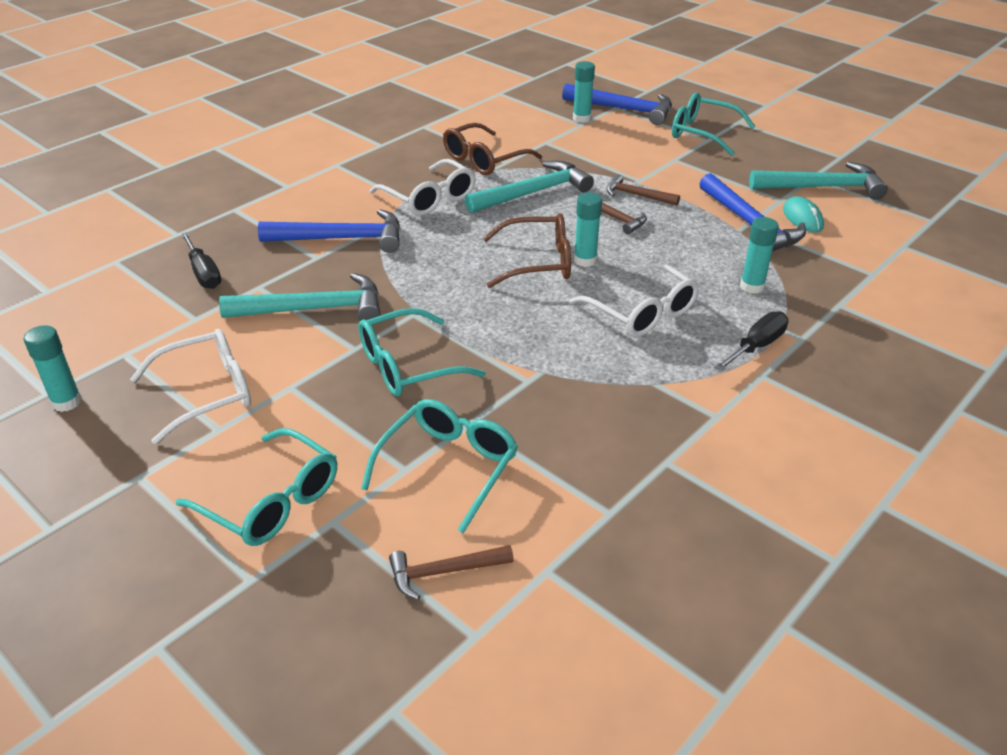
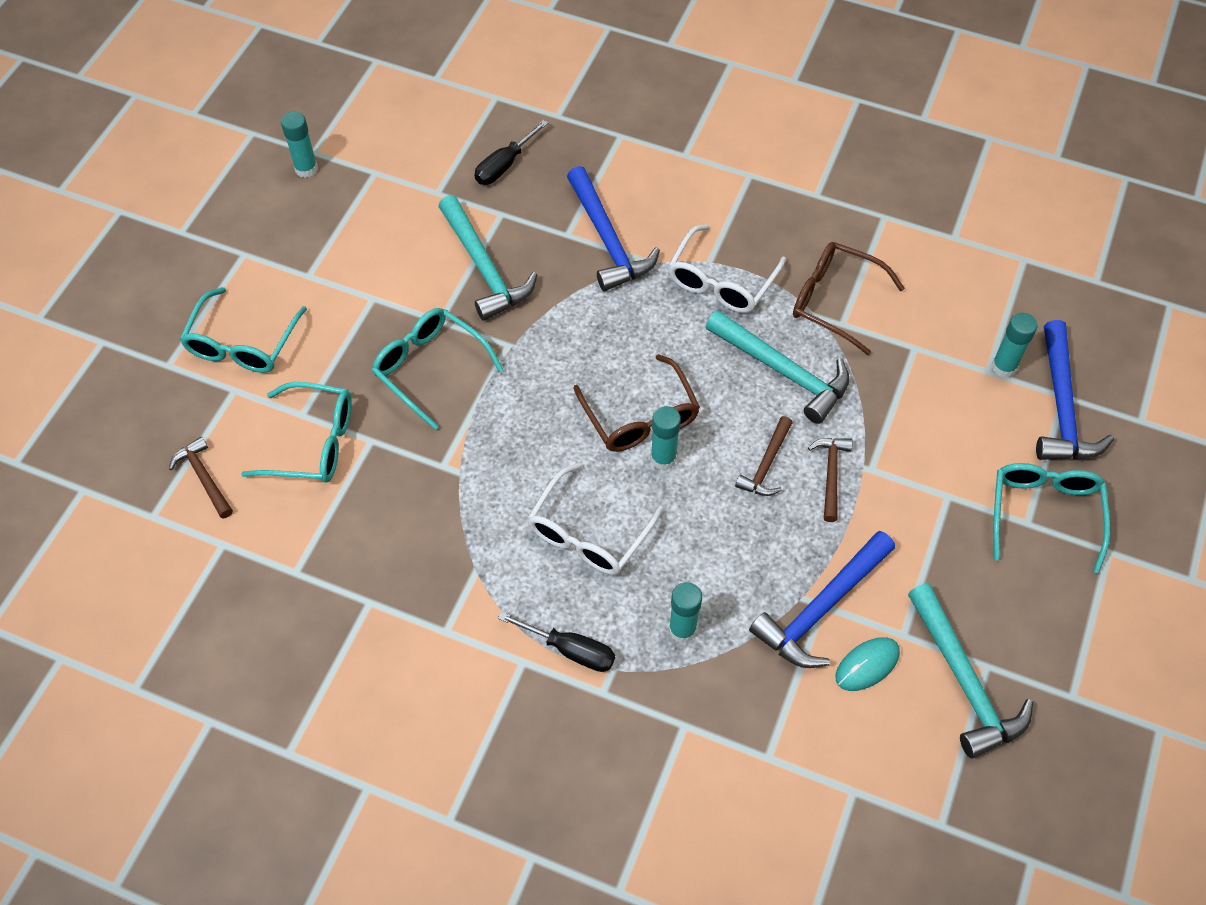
camera: 70 degrees right, 20 degrees up
white glasses [130,329,251,444] -> none

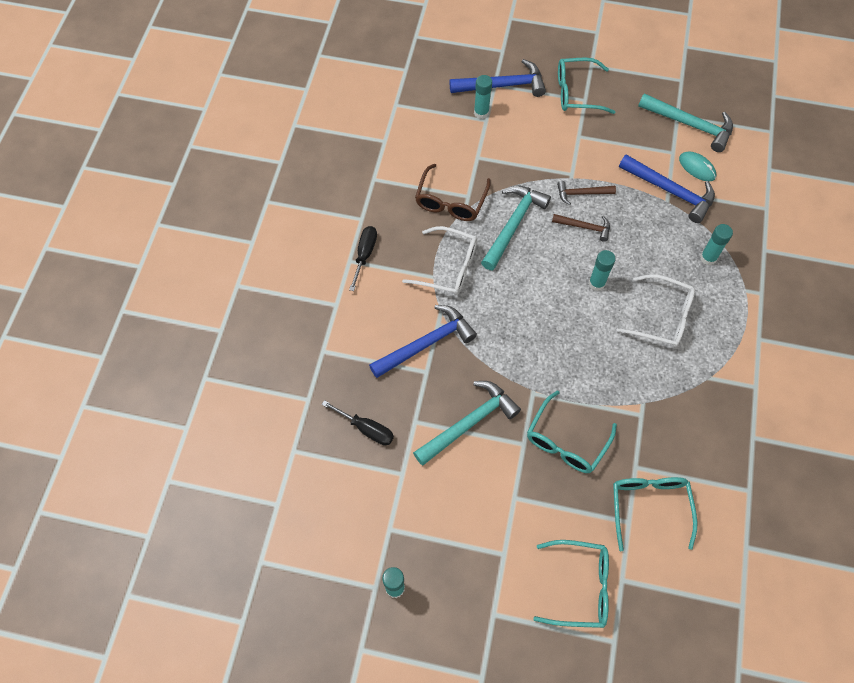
camera: 100 degrees left, 5 degrees up
brown hammer [169,437,233,519] -> none
black screwdriver [498,612,615,672] -> black screwdriver moved to [349,226,377,291]
brown glasses [573,354,700,452] -> none
turquoise hammer [908,583,1033,759] -> turquoise hammer turned 60 degrees clockwise [638,93,733,152]

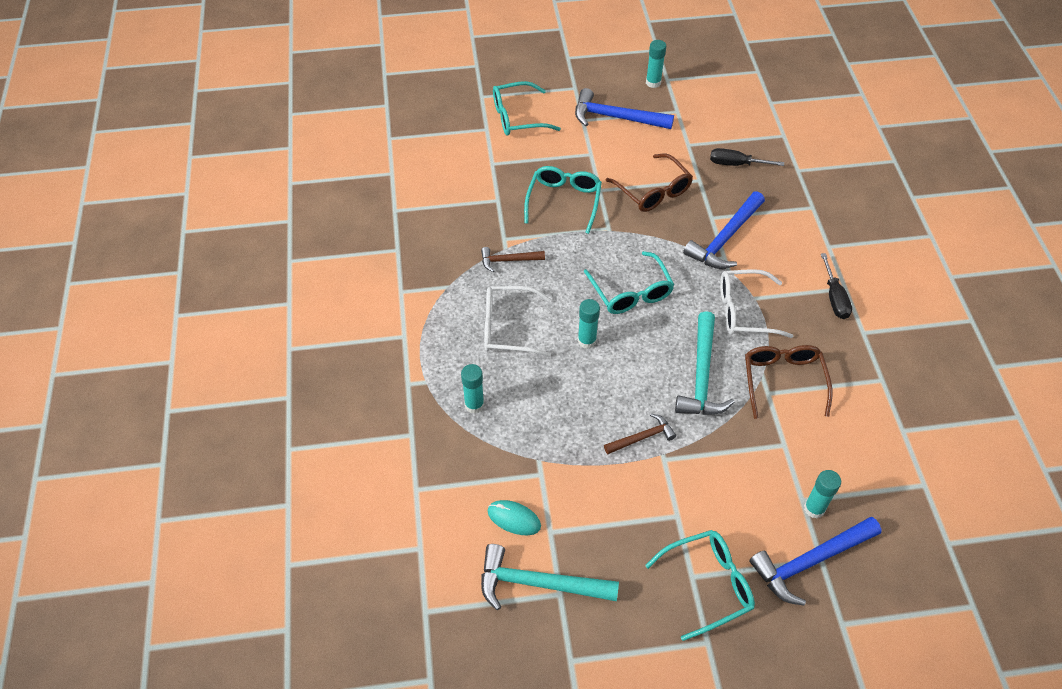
camera: 160 degrees right, 10 degrees down
turquoise hammer [413,381,521,466] -> brown glasses [605,153,693,212]
brown hammer [552,214,610,242] -> brown hammer moved to [481,247,545,272]
turquoise glasses [613,477,698,551] -> turquoise glasses moved to [584,251,674,314]
blue hammer [619,154,715,223] -> blue hammer moved to [575,88,674,129]

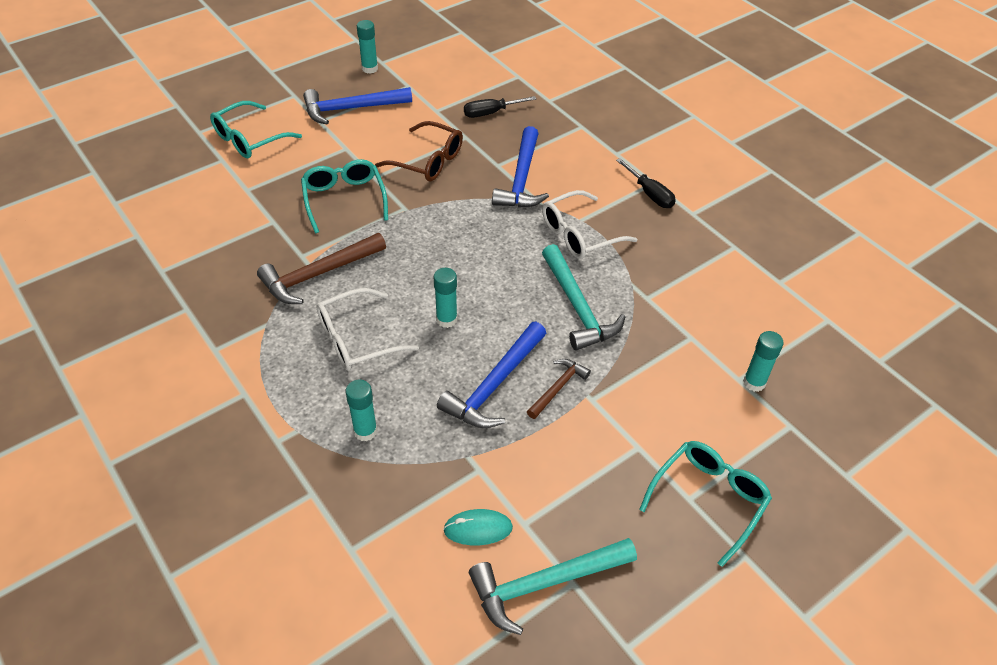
camera: 30 degrees left, 5 degrees down
brown hammer [481,247,545,272] -> brown hammer [257,233,386,304], size x1.75
turquoise glasses [584,251,674,314] -> none
brown glasses [745,345,832,419] -> none
blue hammer [749,517,882,606] -> blue hammer moved to [437,322,546,428]

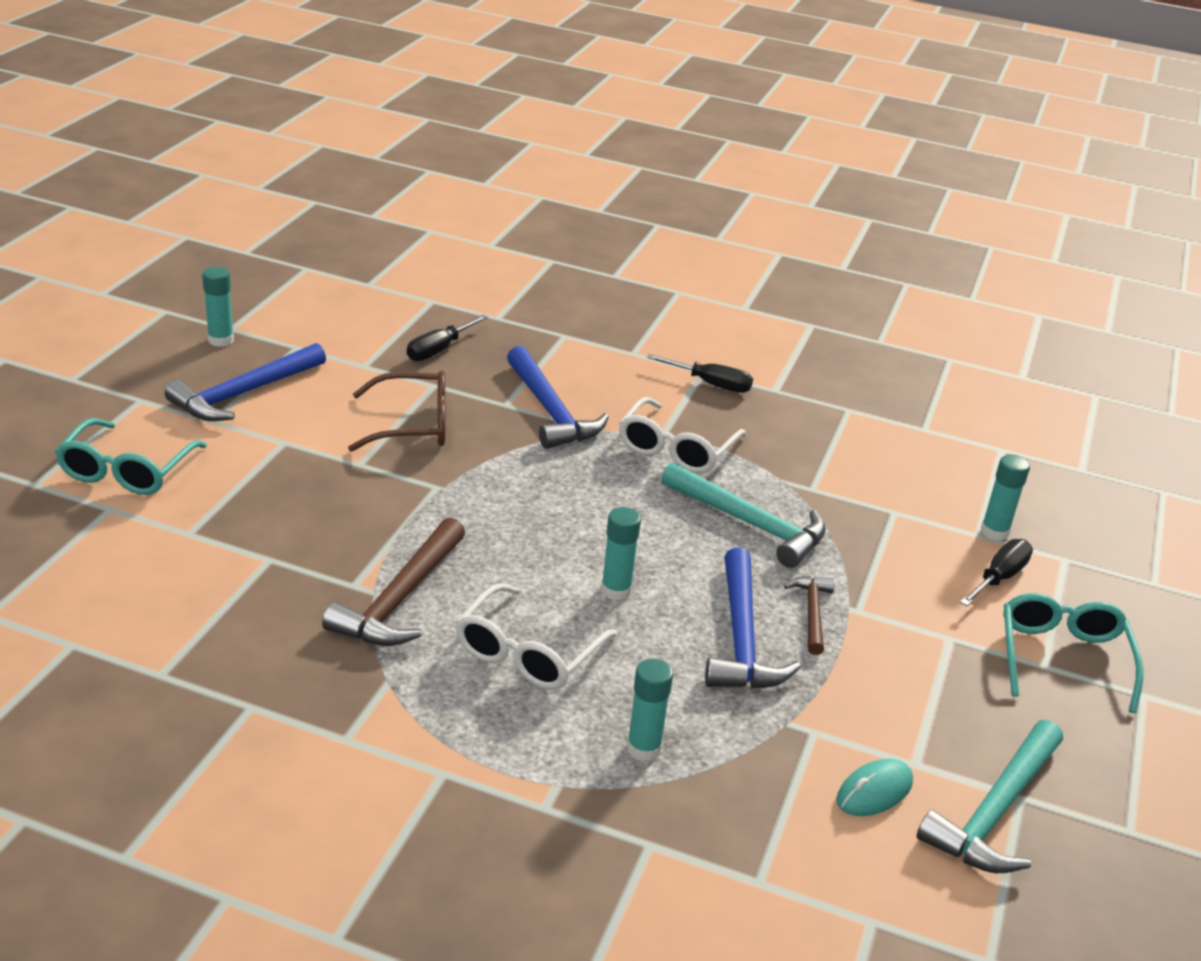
camera: 35 degrees left, 15 degrees down
turquoise glasses [301,159,388,233] -> none
none -> black screwdriver [960,539,1033,606]

